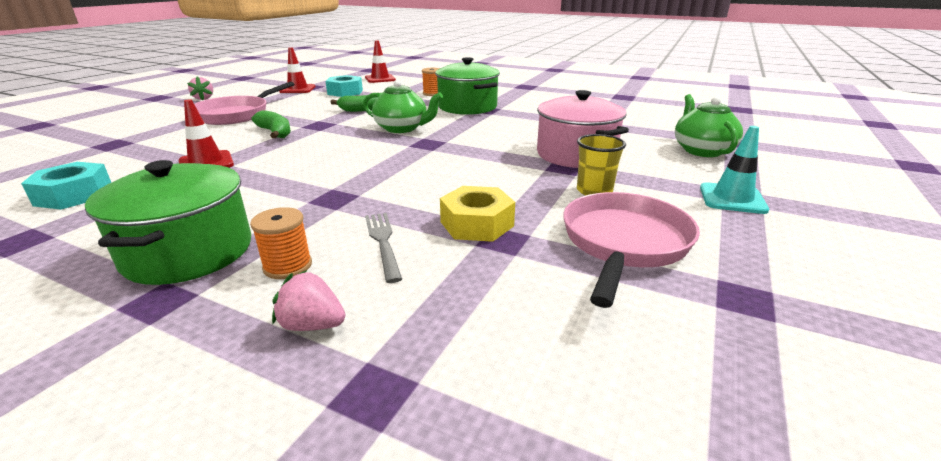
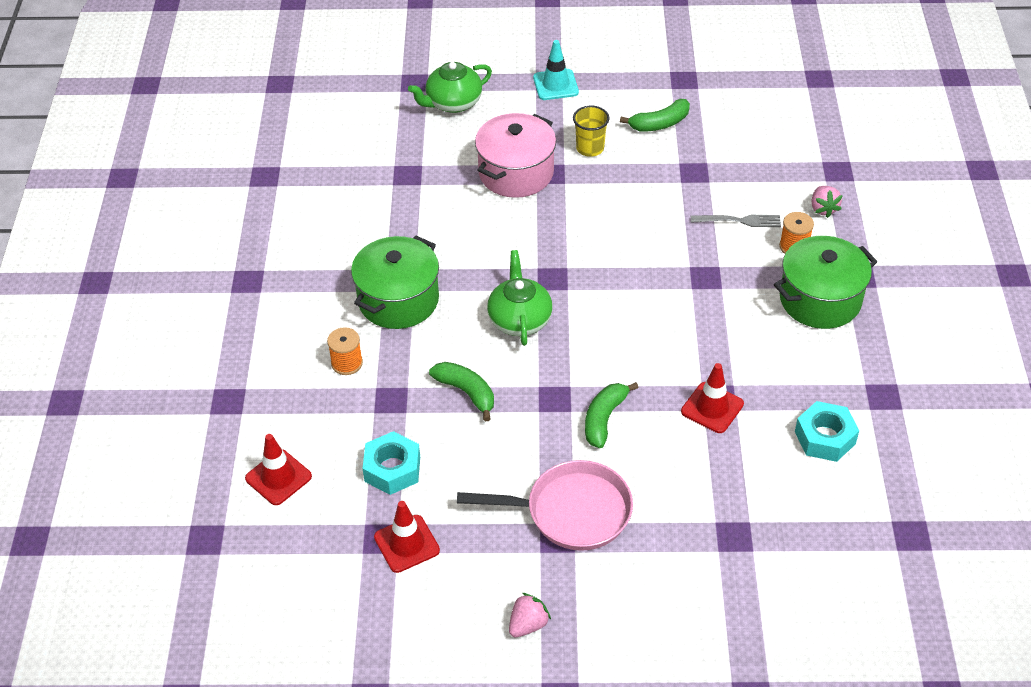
camera: 115 degrees left, 20 degrees up
grey fork [365,213,402,283] -> grey fork turned 135 degrees counterclockwise [691,215,781,227]
yellow nut [440,186,515,242] -> none
pink pan [563,192,700,308] -> green banana [620,99,690,131]

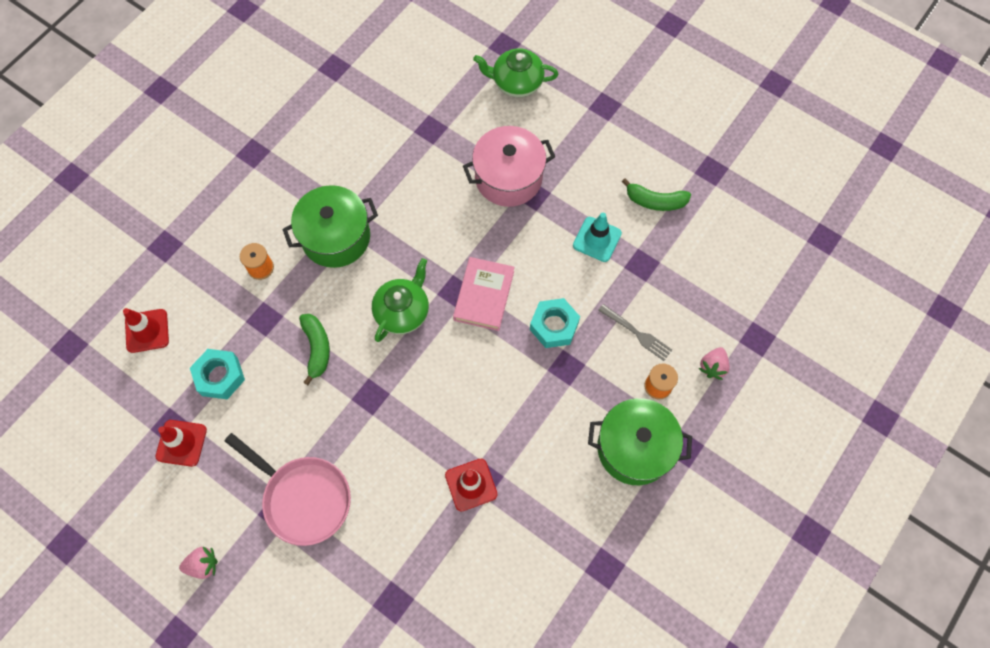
camera: 35 degrees right, 20 degrees up
turquoise traffic cone [533,40,579,100] -> turquoise traffic cone moved to [573,213,622,262]
yellow cup [573,106,609,157] -> none
green banana [585,382,638,448] -> none
turquoise nut [795,401,859,462] -> turquoise nut moved to [530,298,580,348]
none -> pink book [453,257,514,331]

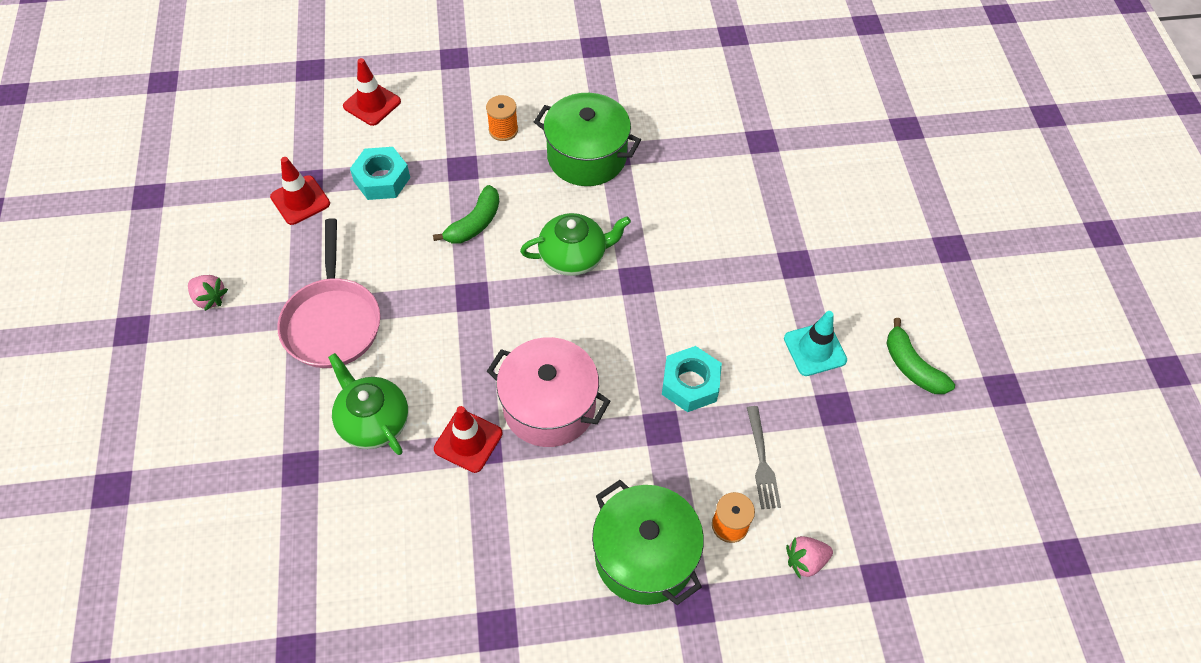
camera: 45 degrees right, 10 degrees down
pink book [453,257,514,331] -> none
pink pot [463,126,555,207] -> pink pot moved to [487,337,611,447]
green teapot [473,48,558,97] -> green teapot moved to [328,353,408,455]

